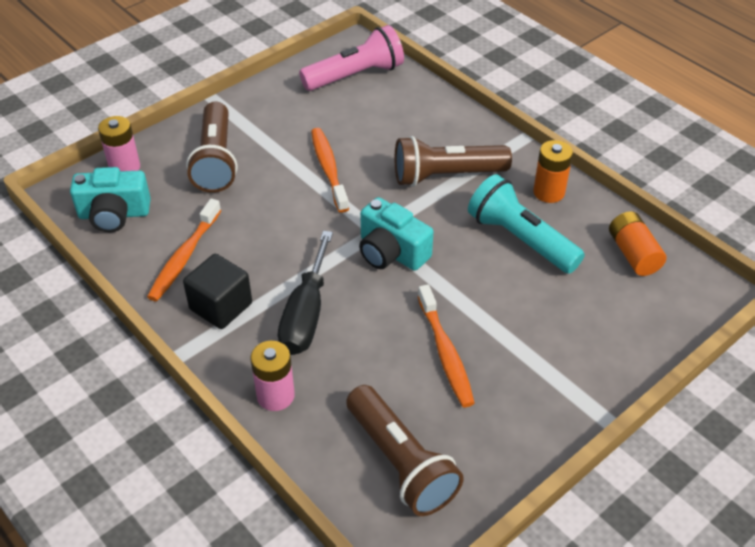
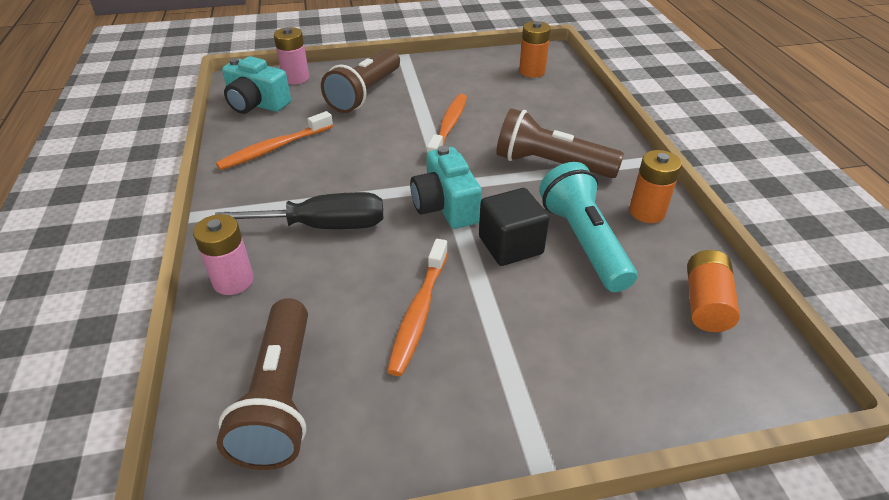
camera: 30 degrees right, 5 degrees down
black cube [183,254,252,329] -> black cube moved to [479,188,549,266]
black screwdriver [278,231,333,355] -> black screwdriver turned 135 degrees counterclockwise [215,192,383,229]
pink flashlight [299,25,404,91] -> orange battery [519,21,551,78]

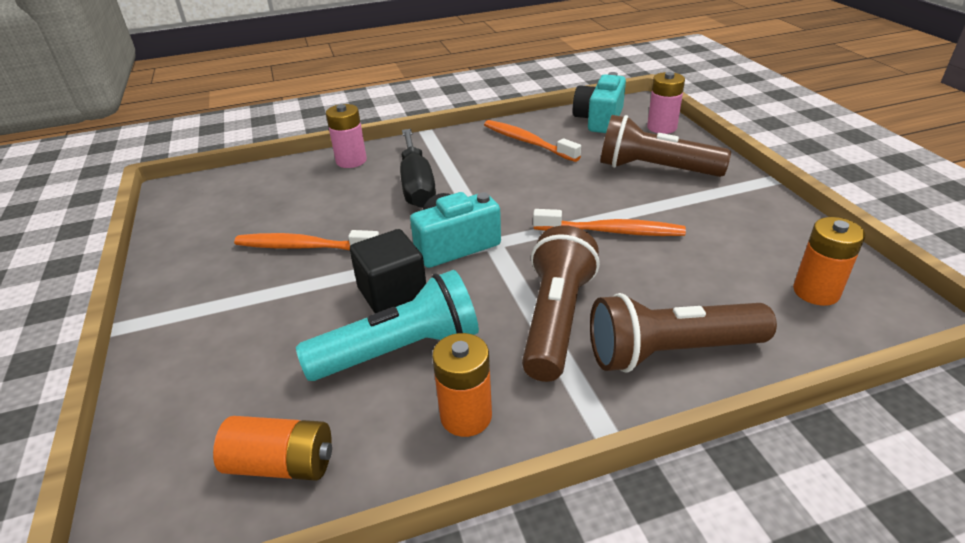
camera: 85 degrees right, 5 degrees down
brown flashlight [216,298,308,470] -> brown flashlight moved to [590,293,777,373]

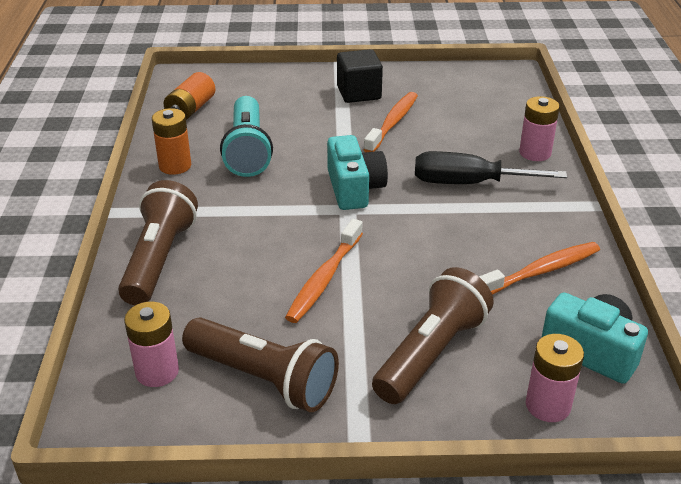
camera: 105 degrees right, 0 degrees up
black cube [350,229,426,313] -> black cube moved to [337,49,383,103]
brown flashlight [522,226,600,382] -> brown flashlight moved to [182,317,339,412]
orange battery [793,217,865,306] -> pink battery [124,302,179,387]

